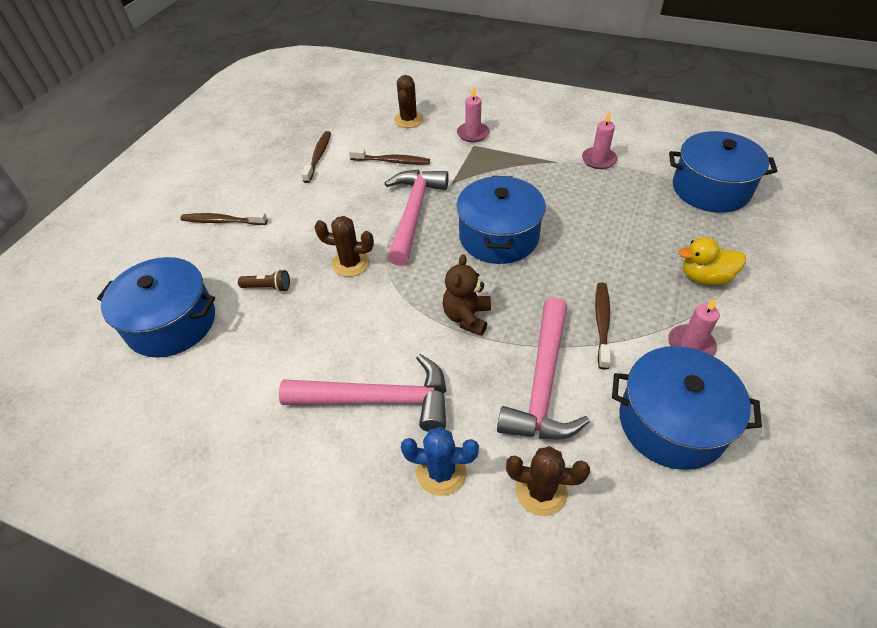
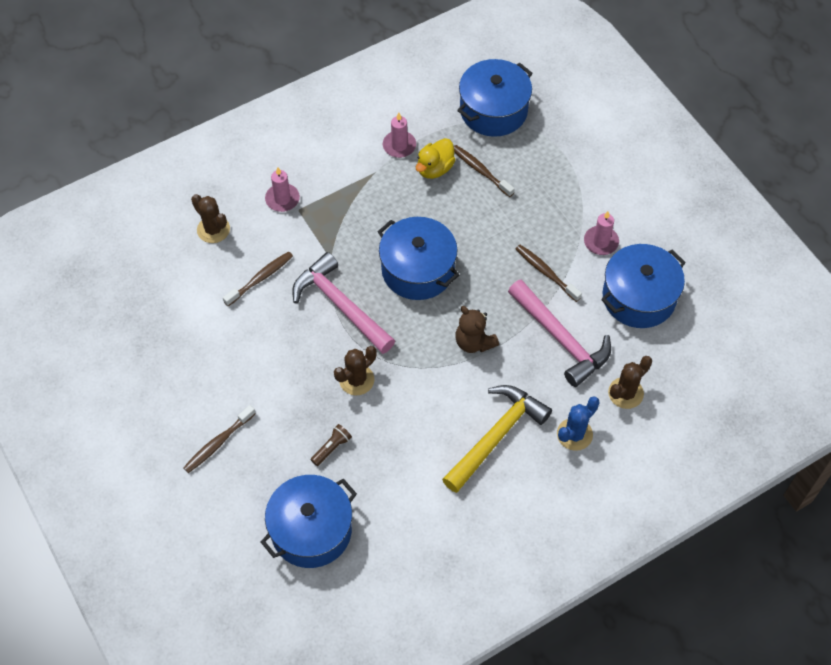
camera: 55 degrees left, 10 degrees up
pink hammer [279,354,446,432] -> yellow hammer [442,385,552,493]
brown toothbrush [301,131,331,183] -> brown toothbrush moved to [454,145,515,197]
yellow duck [678,237,746,285] -> yellow duck moved to [416,138,456,179]

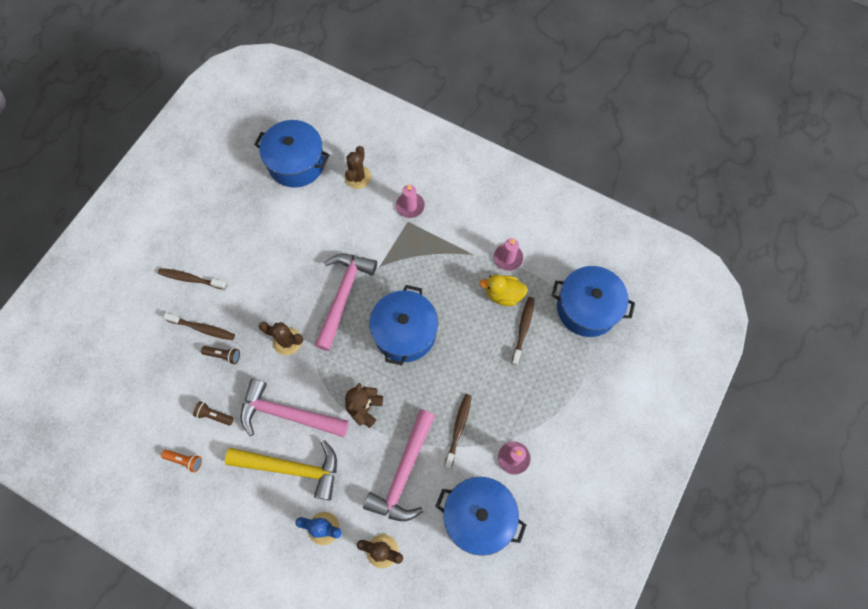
camera: 60 degrees right, 10 degrees up
brown toothbrush [223,251,293,306] -> brown toothbrush moved to [163,313,235,340]
blue pot [261,475,357,568] -> blue pot moved to [254,120,330,188]
none -> orange flashlight [161,450,202,473]
none -> brown flashlight [193,401,234,426]
none -> pink hammer [241,379,349,437]

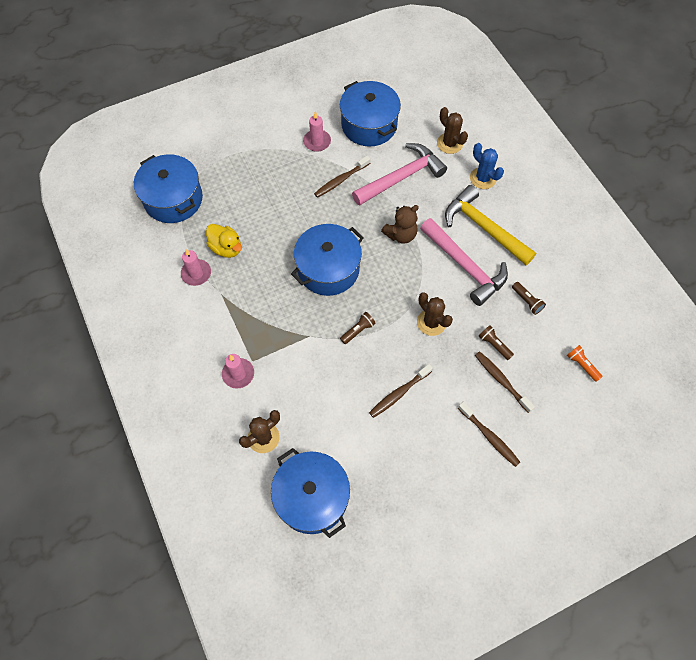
camera: 145 degrees left, 5 degrees down
orange flashlight [161,450,202,473] -> orange flashlight moved to [567,345,603,382]
pink hammer [315,254,377,351] -> brown flashlight [340,312,376,344]
brown toothbrush [511,297,535,365] -> brown toothbrush moved to [369,364,433,418]

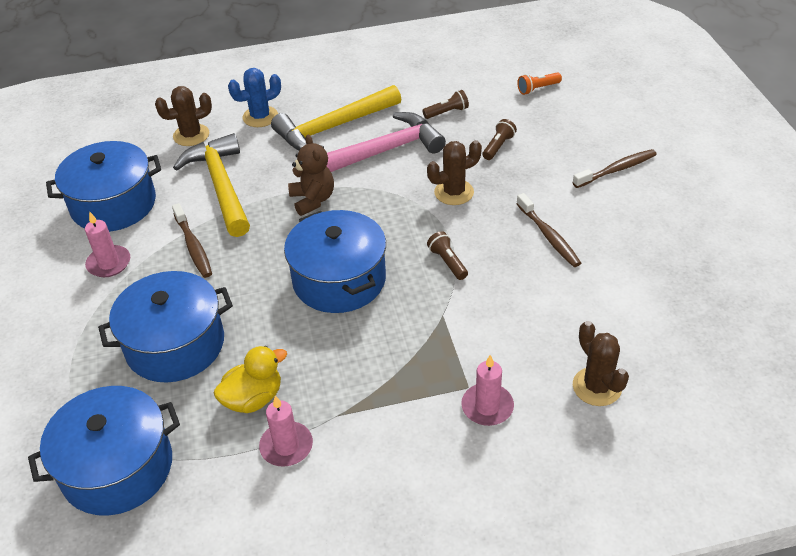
camera: 75 degrees left, 20 degrees down
blue pot [271,448,350,538] -> blue pot moved to [98,271,233,383]
pink hammer [352,143,447,206] -> yellow hammer [173,133,250,237]
brown toothbrush [475,351,535,413] -> none
brown flashlight [479,325,514,360] -> brown flashlight turned 150 degrees clockwise [483,119,517,160]

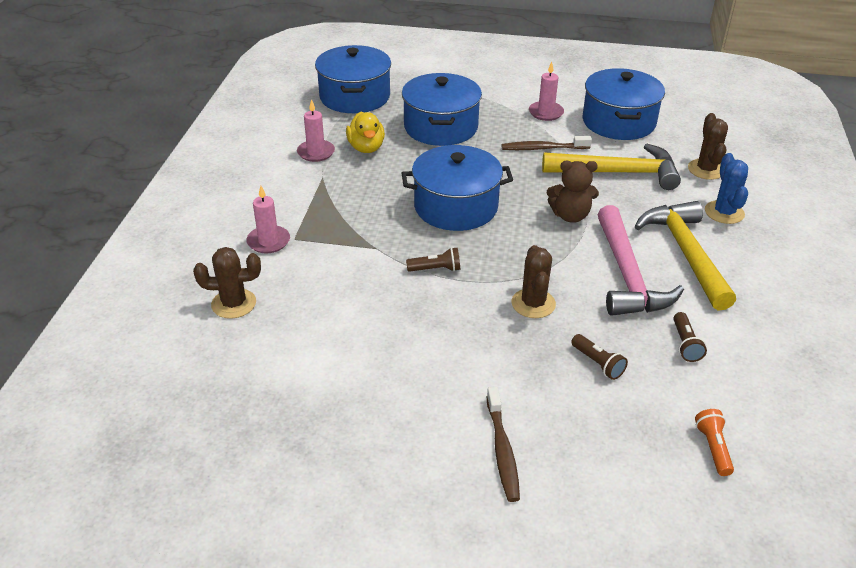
camera: 110 degrees right, 5 degrees down
brown toothbrush [516,193,581,267] -> none

